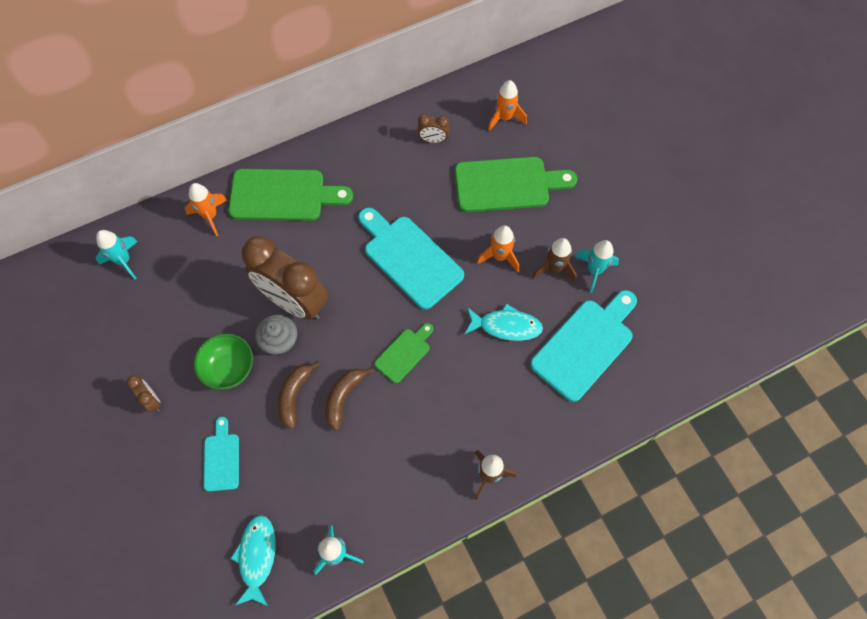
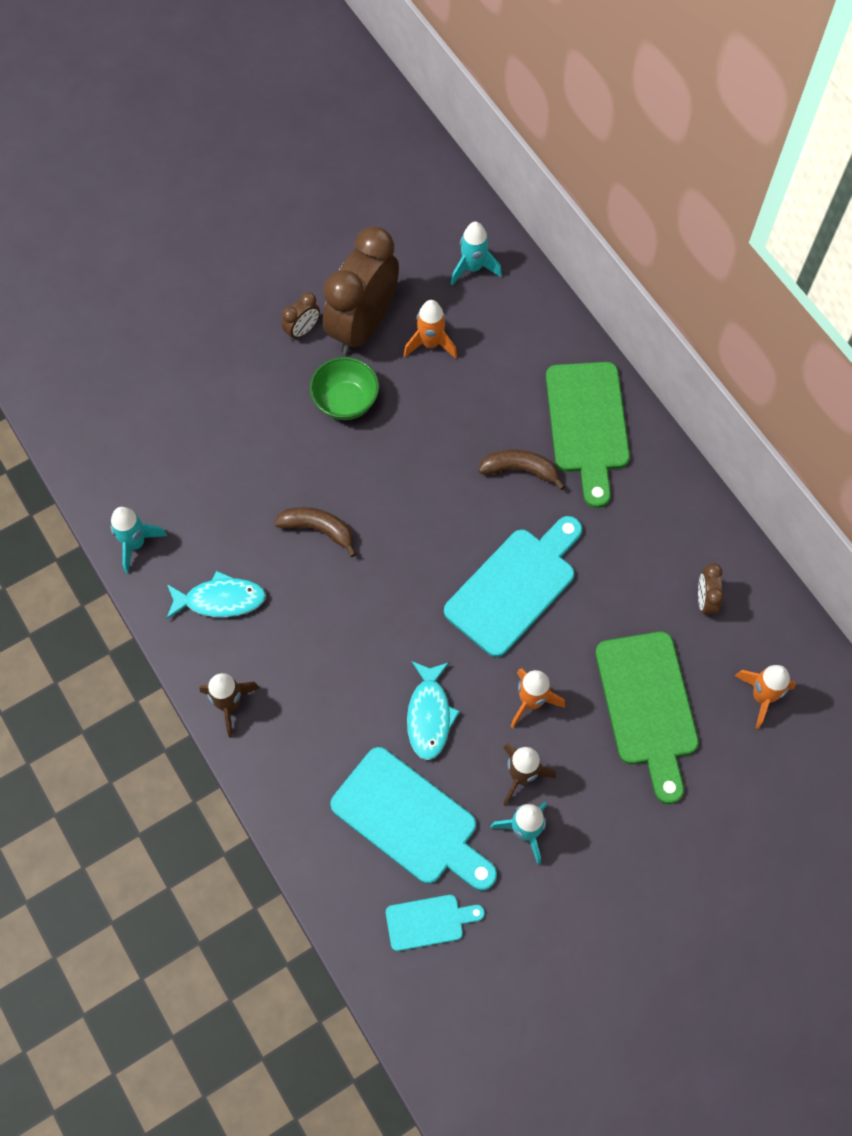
camera: 85 degrees right, 0 degrees up
orange rocket [185,183,227,236] -> orange rocket moved to [404,300,457,359]
turquoise cutting board [204,417,239,492] -> turquoise cutting board moved to [386,895,485,951]
turquoise fish [230,515,276,606] -> turquoise fish moved to [166,571,266,619]
brown clock [242,236,328,320] -> brown clock moved to [323,226,399,355]
grey cupcake [255,315,297,356] -> none
brown banana [278,361,320,429] -> brown banana moved to [478,449,565,490]
green cutting board [374,323,433,383] -> none

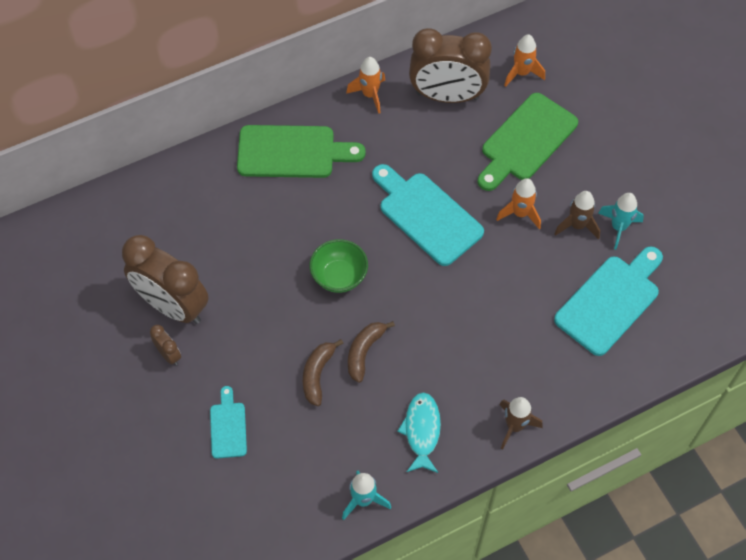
camera: 85 degrees left, 5 degrees down
green bowl [309,357,379,420] -> green bowl moved to [310,239,368,293]
turquoise cutting board [386,895,485,951] -> turquoise cutting board moved to [210,386,247,459]
orange rocket [404,300,457,359] -> orange rocket moved to [346,57,385,114]
turquoise fish [407,661,460,760] -> none
turquoise rocket [451,222,502,285] -> none
brown banana [478,449,565,490] -> brown banana moved to [303,339,344,406]
green cutting board [595,631,699,804] -> green cutting board turned 135 degrees clockwise [477,93,578,191]
brown clock [698,563,724,617] -> brown clock [409,28,492,103], size x2.38

